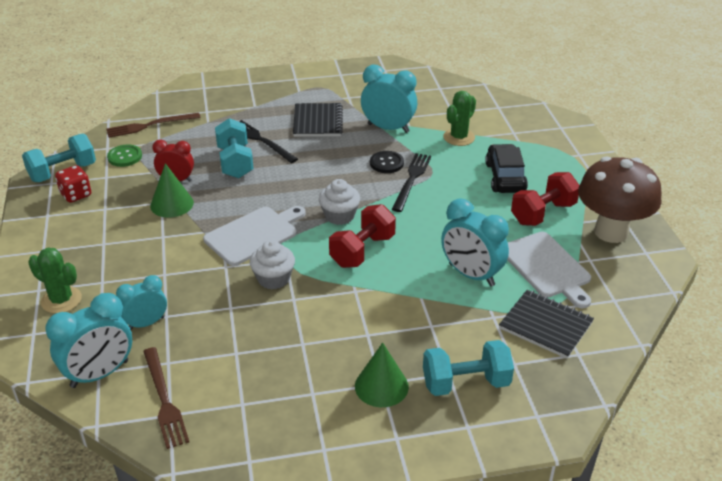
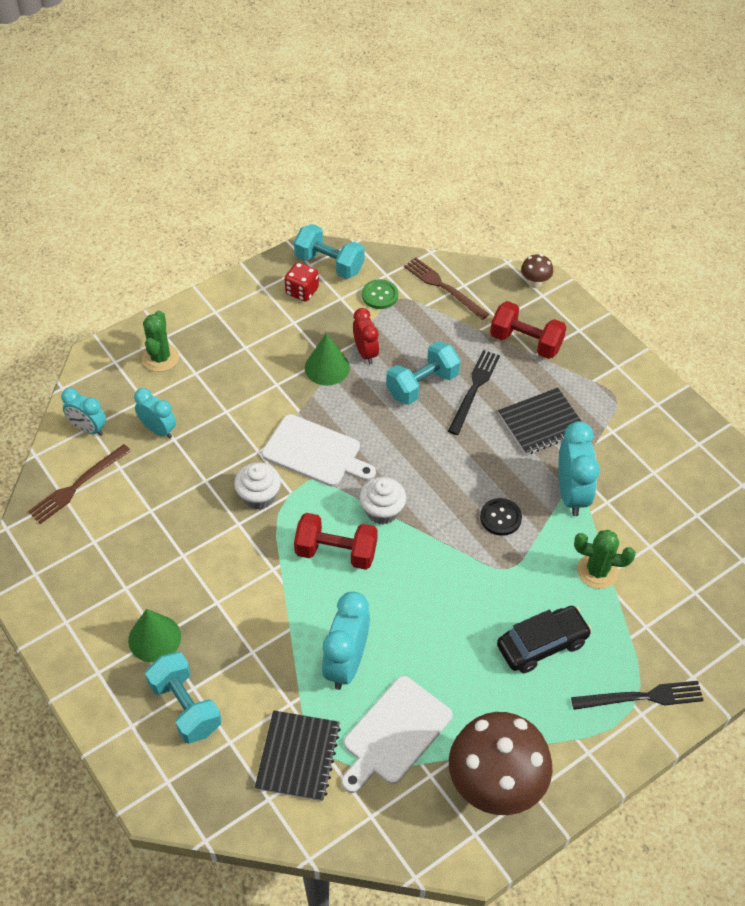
camera: 65 degrees right, 15 degrees up
turquoise clock [45,293,132,388] -> turquoise clock [61,388,106,436], size x0.64
black fork [392,153,431,212] -> black fork moved to [571,681,704,710]
red dumbbell [511,172,579,226] -> red dumbbell moved to [490,301,566,359]
none -> brown mushroom [521,254,553,288]

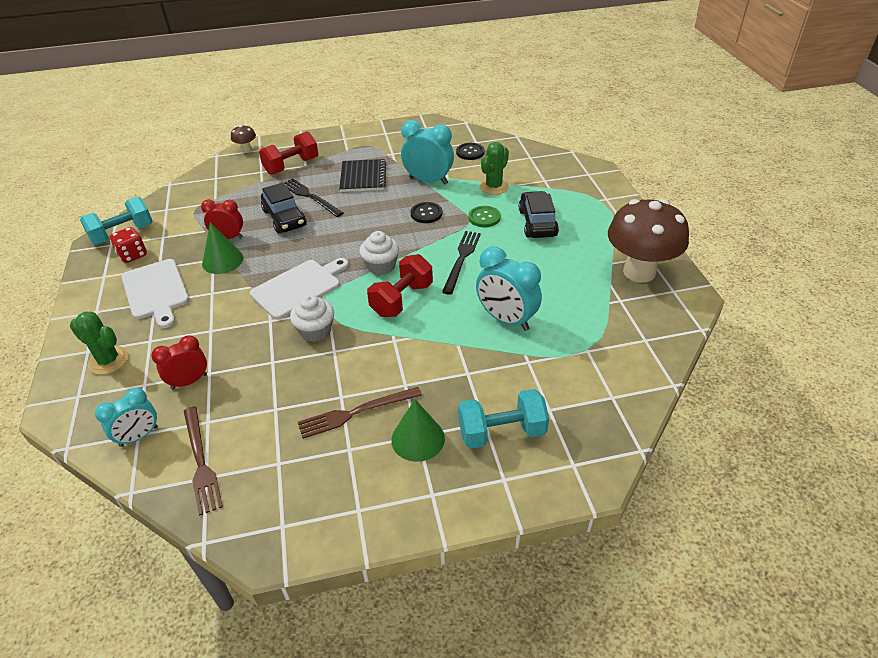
camera: 65 degrees left, 10 degrees down
turquoise clock [134,388,176,439] -> red clock [151,335,207,389]
black notebook [255,710,341,801] -> none
white cutting board [341,676,453,793] -> white cutting board moved to [122,259,189,328]
green button [362,279,398,309] -> green button moved to [468,206,501,227]
turquoise dumbbell [386,341,461,405] -> black car [261,182,307,234]
brown fork [404,257,489,320] -> brown fork moved to [298,387,422,439]
black fork [571,681,704,710] -> black fork moved to [442,231,481,295]
none -> black button [456,143,485,160]

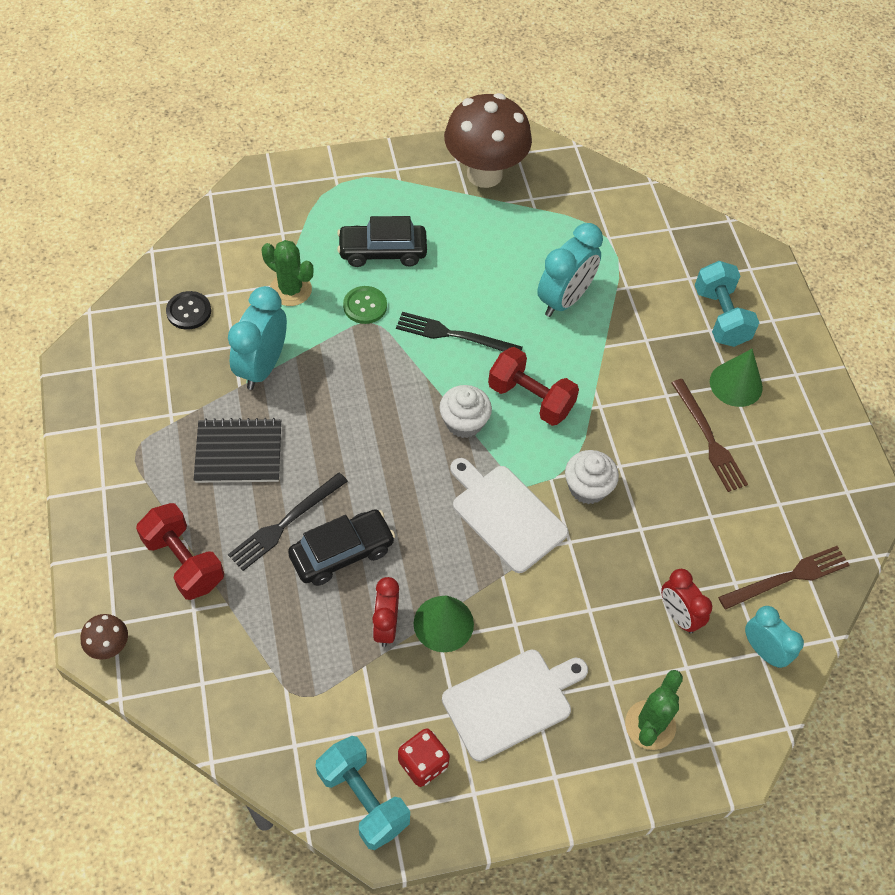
camera: 95 degrees left, 15 degrees up
black button [410,202,443,223] -> none

